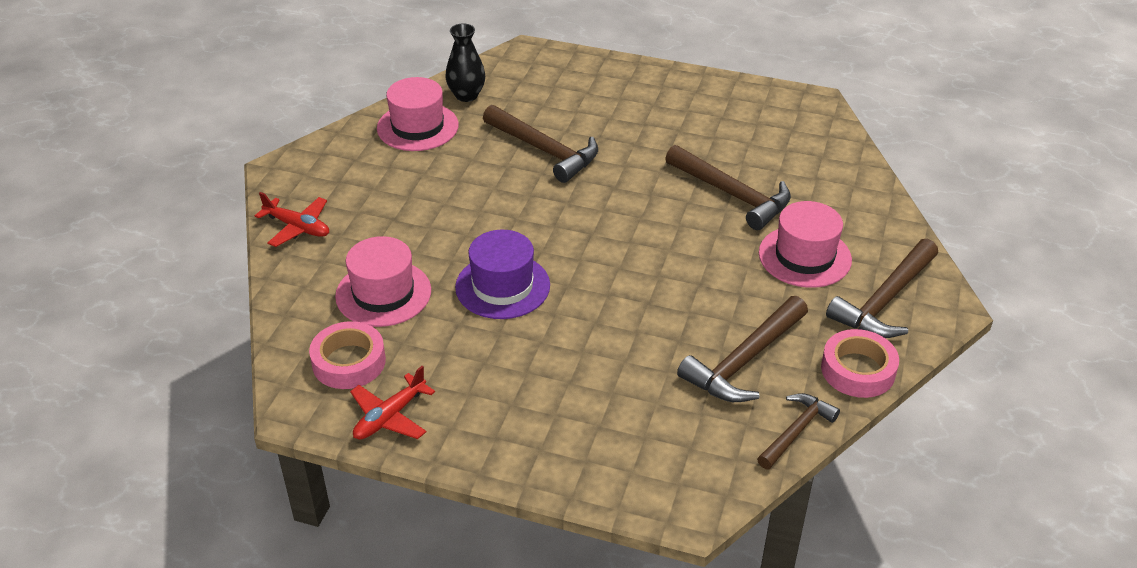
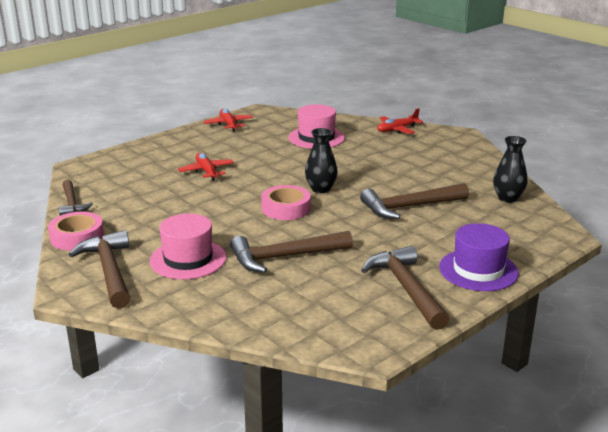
camera: 120 degrees right, 15 degrees down
pink tape [309,321,386,389] -> pink tape moved to [261,185,311,220]
pink hat [377,77,459,151] -> none
purple hat [455,230,550,319] -> purple hat moved to [439,223,519,291]
brown hammer [677,296,808,402] -> brown hammer moved to [361,246,450,330]
none -> red plane [178,153,234,181]
none -> black vase [305,128,338,193]

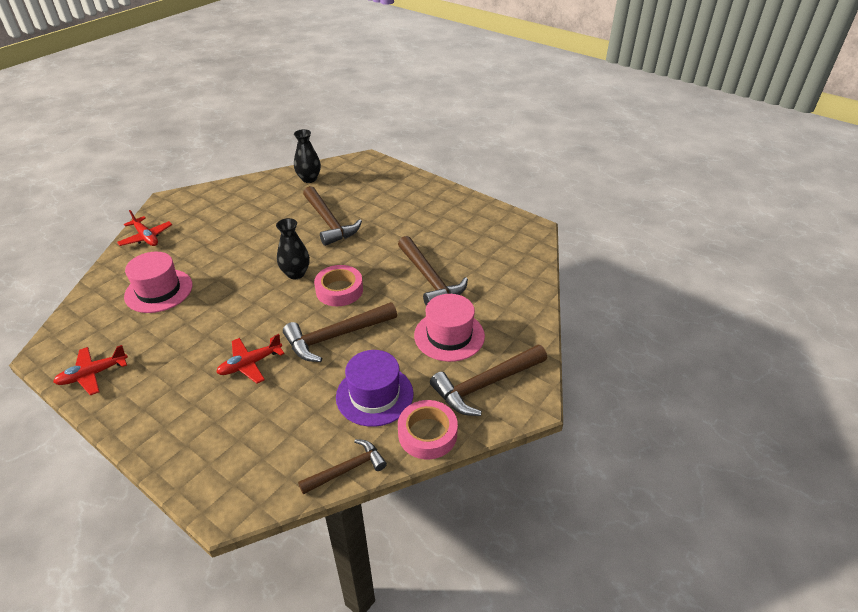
camera: 100 degrees left, 15 degrees up
brown hammer [361,246,450,330] -> brown hammer moved to [283,302,397,362]
purple hat [439,223,519,291] -> purple hat moved to [336,350,413,427]

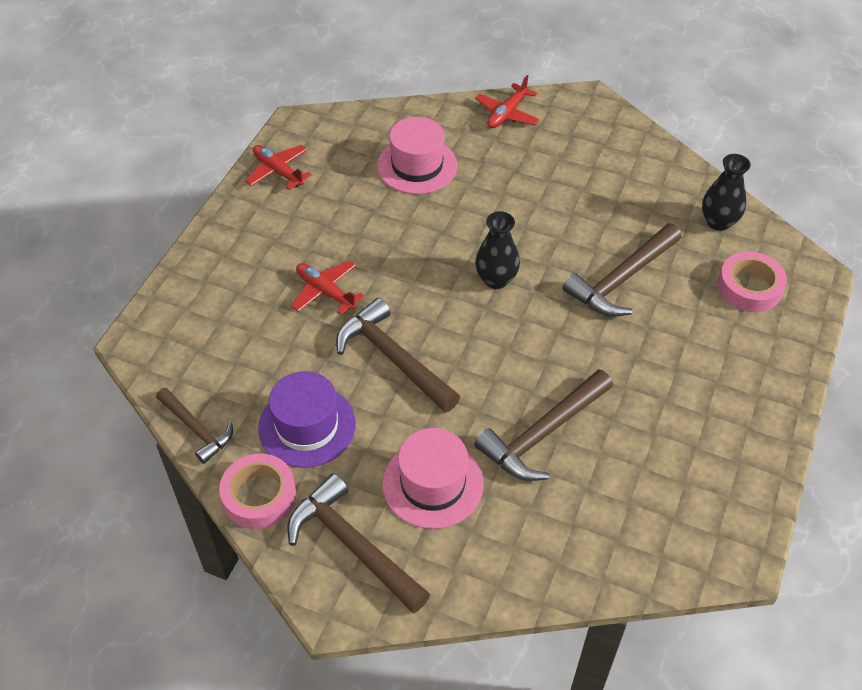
camera: 75 degrees right, 10 degrees up
pink tape [314,265,363,306] -> pink tape moved to [718,252,787,312]

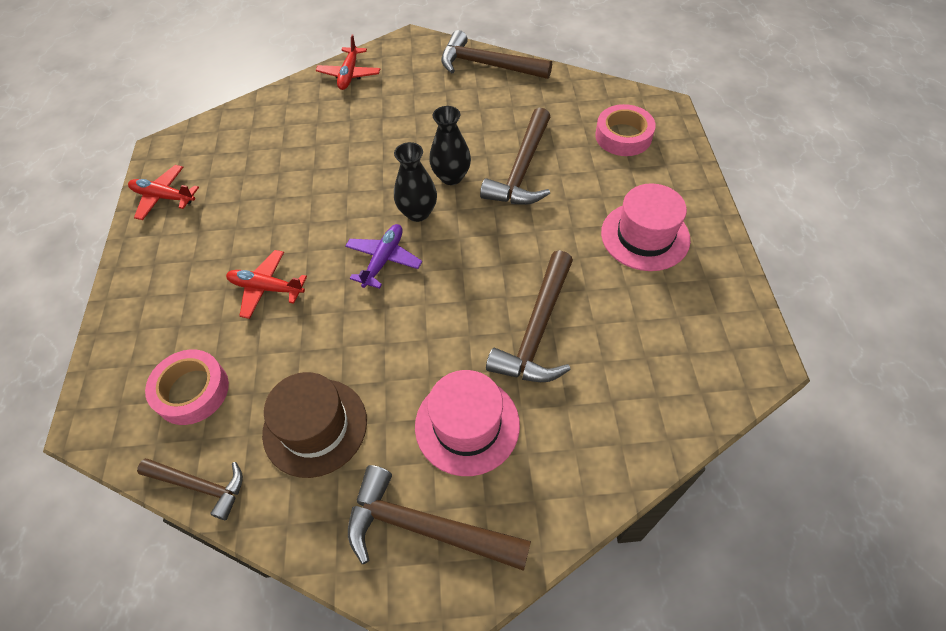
camera: 25 degrees left, 5 degrees up
pink tape [219,453,296,529] -> pink tape moved to [145,349,229,425]
purple hat [258,371,356,468] -> brown hat [262,372,367,478]
brown hammer [336,298,460,413] -> brown hammer moved to [441,30,552,79]
pink hat [377,117,457,194] -> pink hat moved to [601,183,690,271]
black vase [702,154,751,231] -> black vase moved to [429,106,471,185]
none -> purple plane [345,224,422,289]

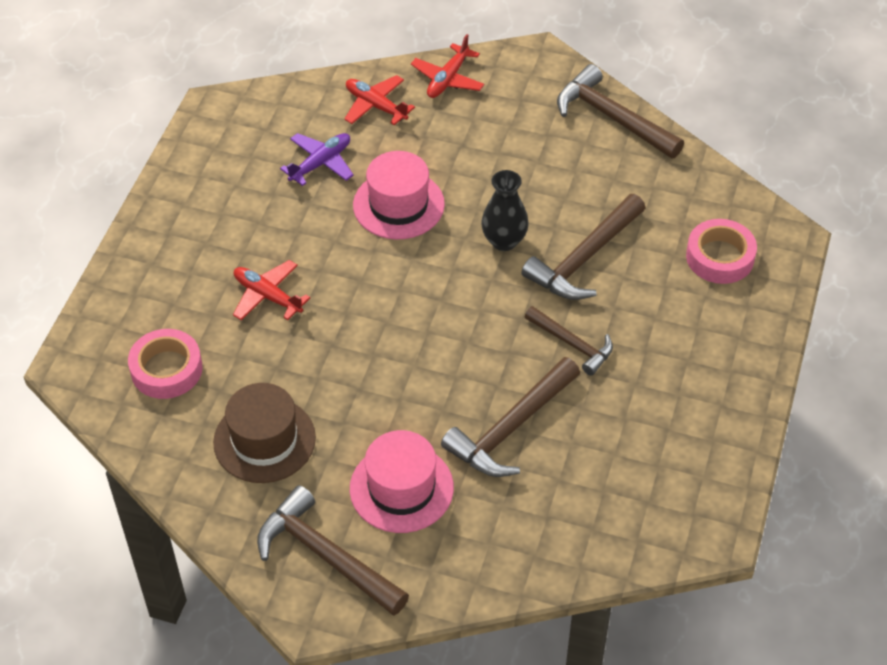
camera: 20 degrees right, 5 degrees down
red plane [128,165,199,220] -> red plane moved to [344,75,415,125]
brown hammer [137,459,243,520] -> brown hammer moved to [525,306,613,376]
purple plane [345,224,422,289] -> purple plane moved to [280,133,354,186]
black vase [394,142,437,222] -> none
pink hat [601,183,690,271] -> pink hat moved to [353,151,445,239]

